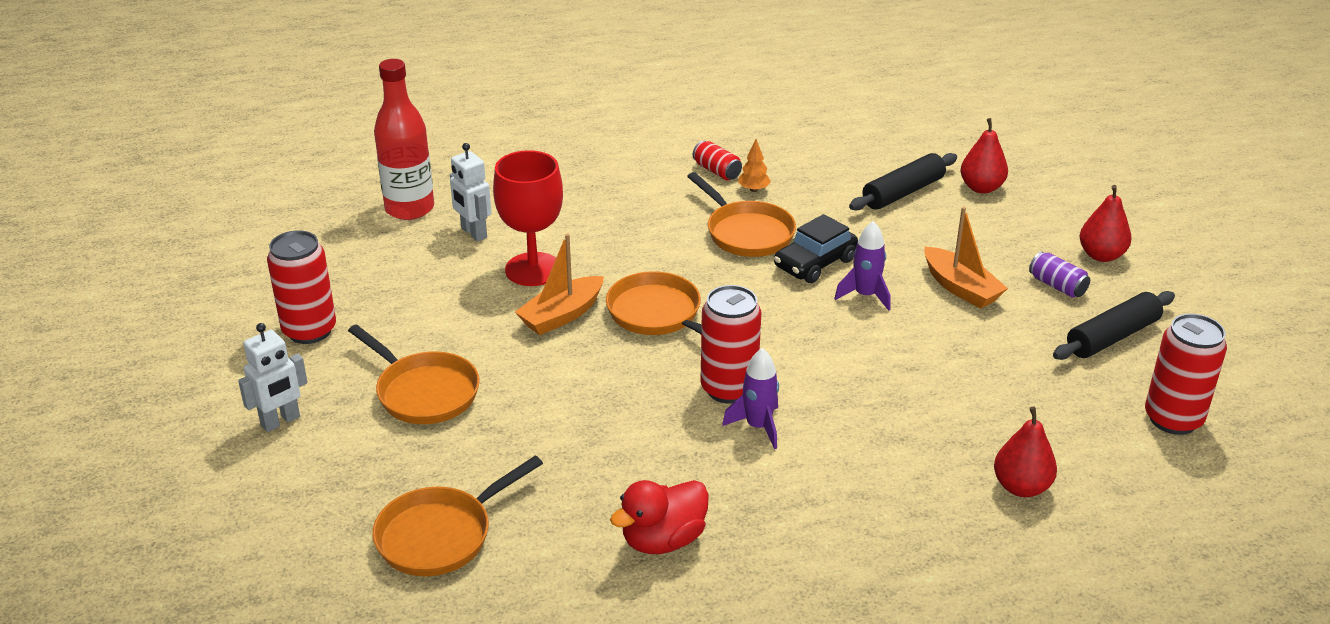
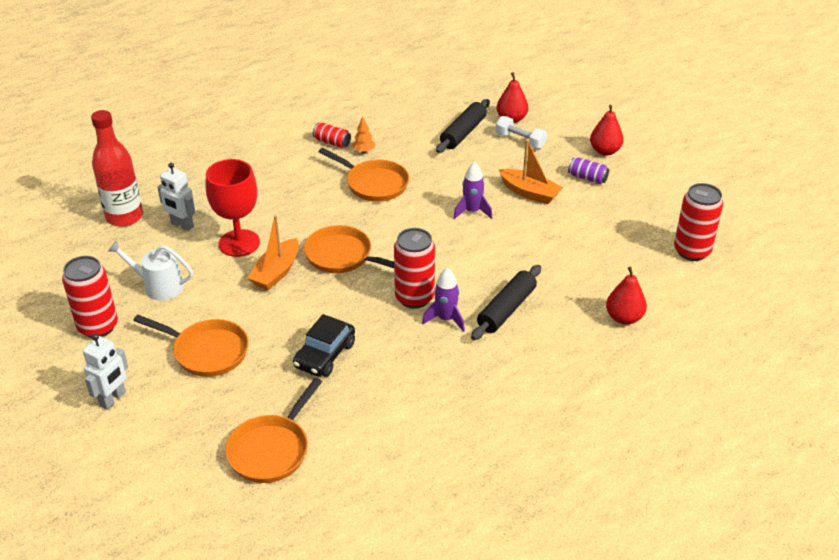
camera: 20 degrees left, 5 degrees up
red duck [610,480,709,554] -> none
black car [774,214,858,283] -> black car moved to [293,314,355,377]
black rolling pin [1053,291,1175,360] -> black rolling pin moved to [471,265,541,340]
none -> white watering can [108,240,193,301]
none -> white dumbbell [495,116,547,149]

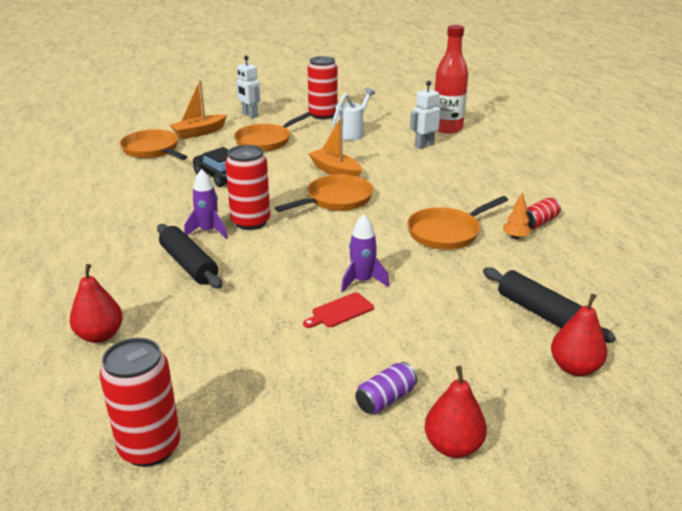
camera: 110 degrees right, 10 degrees down
red goblet [205,159,260,257] -> none
white dumbbell [495,116,547,149] -> none
orange boat [499,139,563,204] -> orange boat moved to [170,80,227,139]
none -> red cutting board [303,293,374,328]

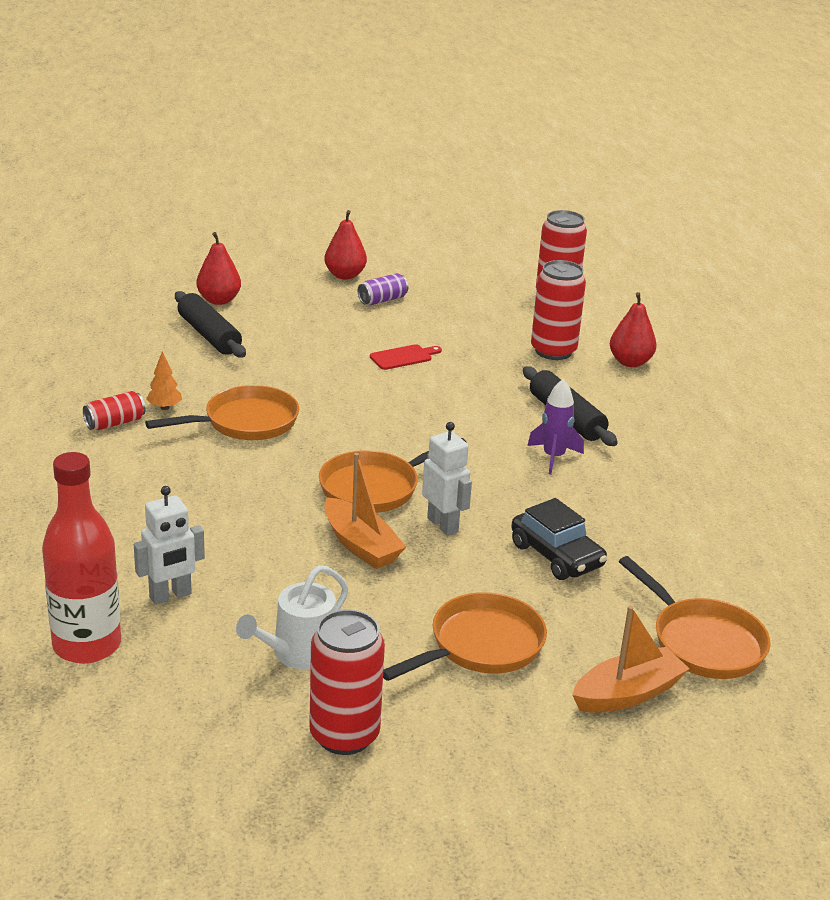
camera: 175 degrees left, 0 degrees up
red can [225,145,270,230] -> red can moved to [531,260,586,360]
white robot [236,55,261,118] -> white robot moved to [422,422,472,536]
purple rocket [341,214,389,292] -> none

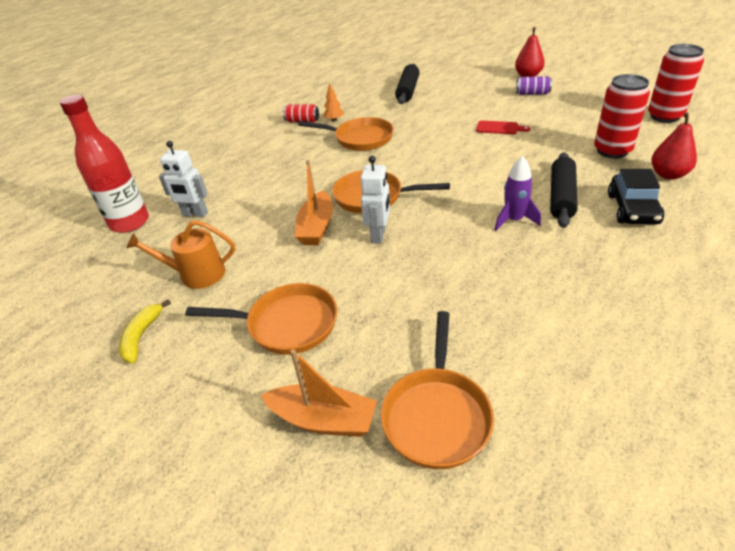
camera: 50 degrees right, 10 degrees up
red pear [196,232,241,305] -> none
white watering can [236,565,348,670] -> orange watering can [126,220,235,289]
red can [309,609,385,755] -> yellow banana [119,299,171,363]
black car [511,498,607,580] -> black car moved to [608,169,664,224]

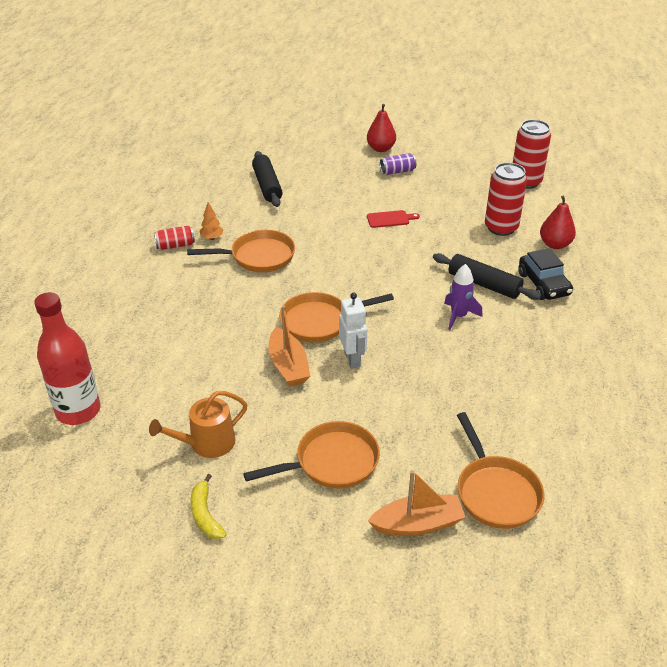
camera: 30 degrees left, 0 degrees up
white robot [159,141,208,218] -> none
black rolling pin [550,152,578,228] -> black rolling pin turned 45 degrees counterclockwise [433,253,541,300]

